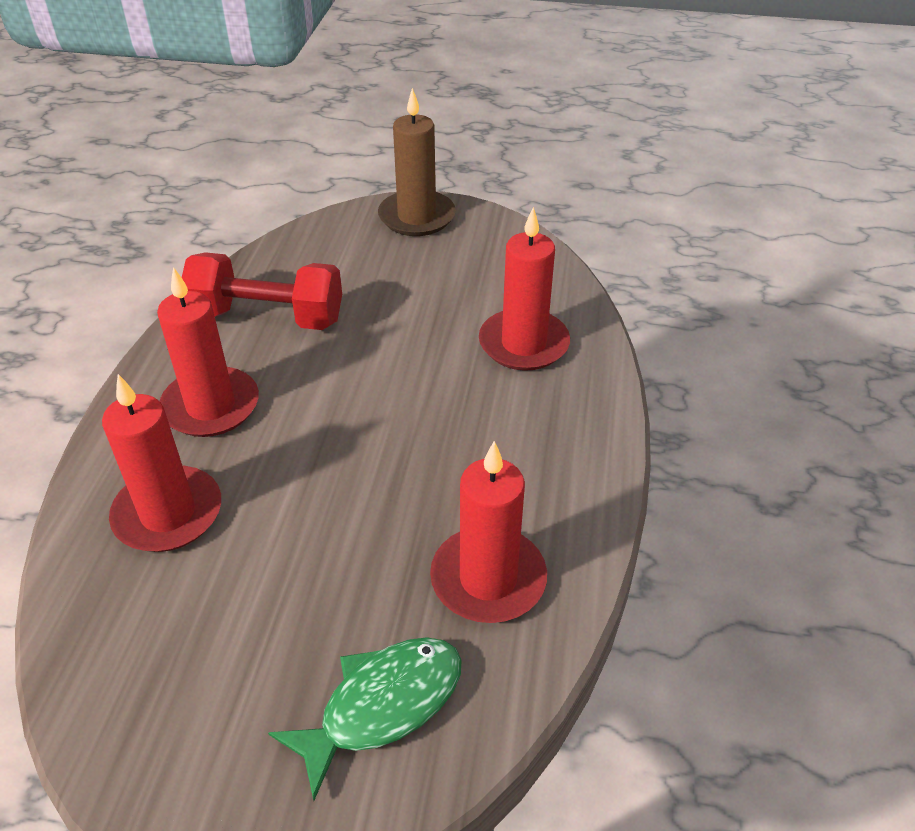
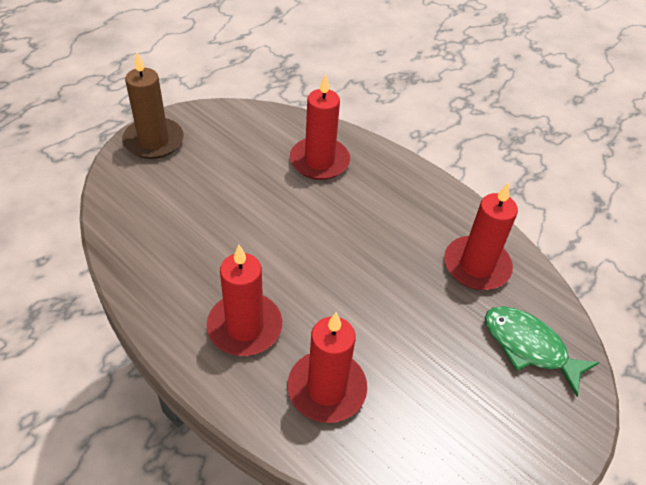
camera: 60 degrees left, 5 degrees up
red dumbbell [182,252,342,330] -> none
green fish [268,637,462,800] -> green fish turned 45 degrees counterclockwise [485,306,599,396]

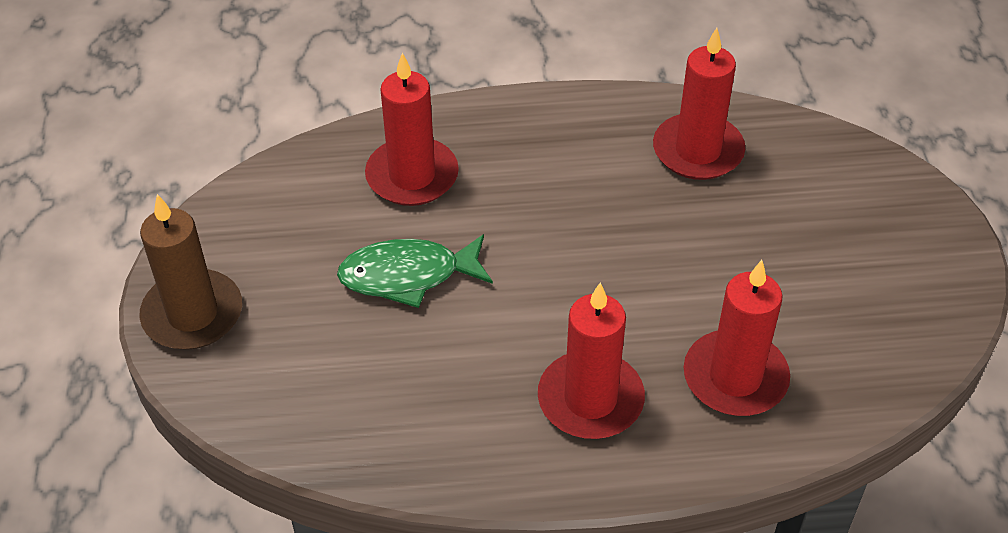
camera: 45 degrees left, 0 degrees up
green fish [485,306,599,396] -> green fish moved to [337,234,493,308]

